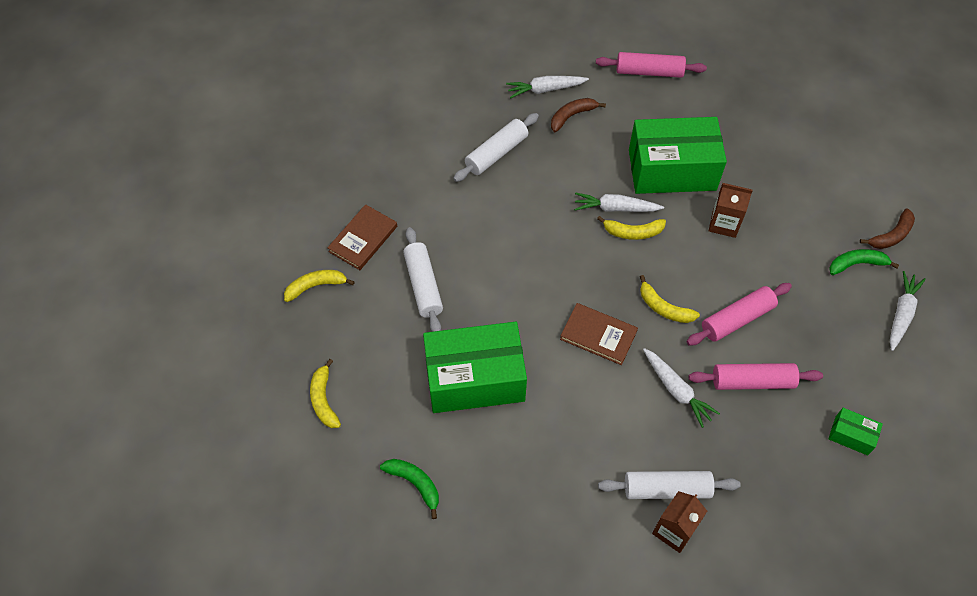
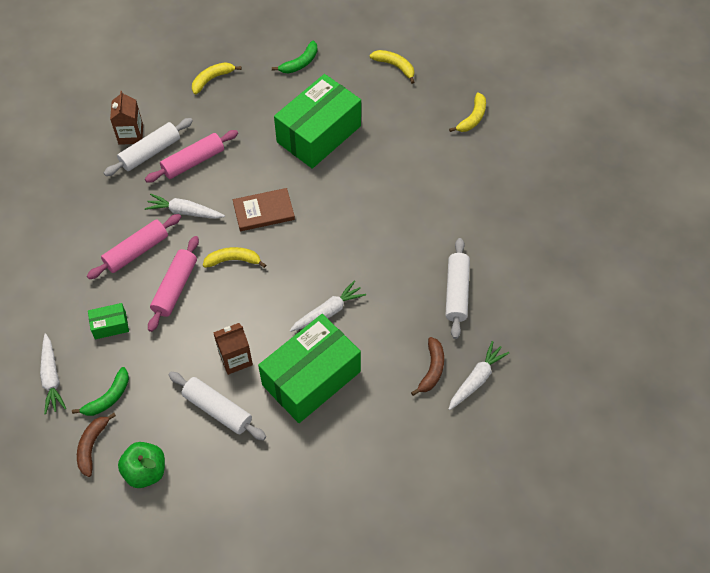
camera: 140 degrees right, 0 degrees up
brown book [327,204,397,270] -> none
green banana [380,459,439,519] -> green banana turned 45 degrees counterclockwise [272,41,317,74]
white rolling pin [403,227,443,332] -> white rolling pin moved to [169,372,266,440]
pink rolling pin [596,52,707,78] -> pink rolling pin moved to [145,130,238,183]
yellow banana [597,216,666,240] -> yellow banana moved to [192,62,242,94]
green box [828,408,883,456] -> green box moved to [88,303,129,339]
none -> green apple [118,442,165,488]

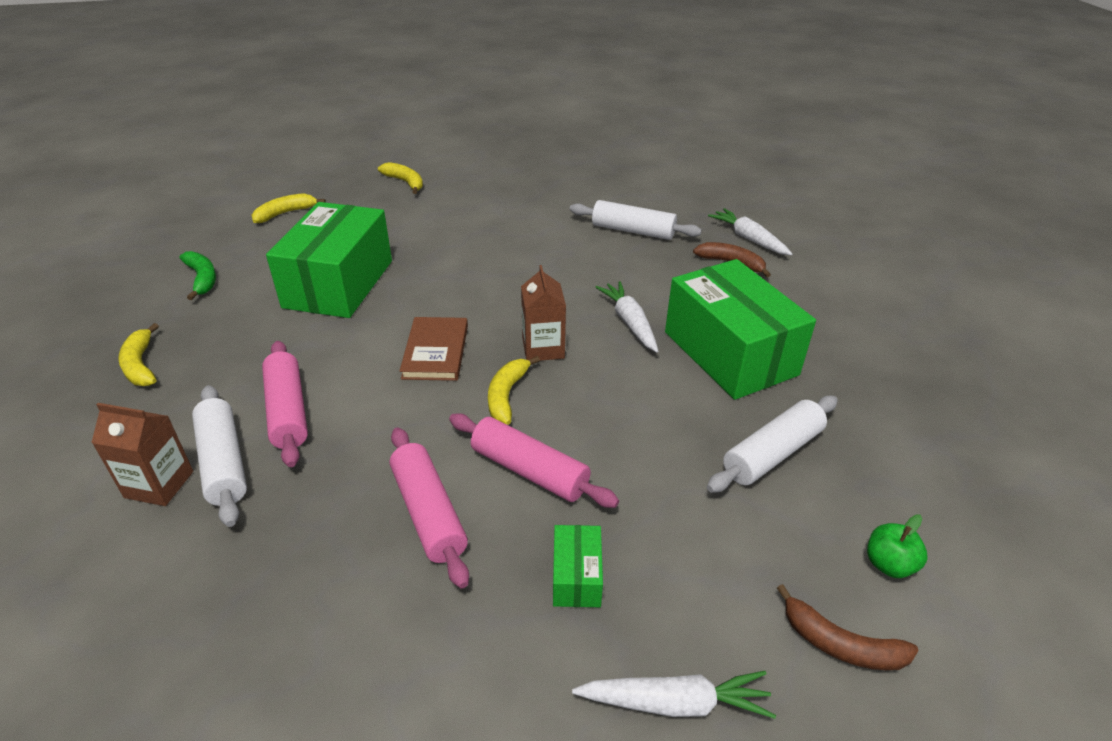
camera: 75 degrees left, 20 degrees down
green banana [72,367,129,416] -> none
green apple [118,442,165,488] -> green apple [867,515,927,578], size x0.65
white carrot [145,193,225,219] -> none
brown carton [213,323,253,375] -> brown carton moved to [521,265,566,361]
green box [274,74,361,169] -> green box turned 45 degrees clockwise [266,202,392,318]

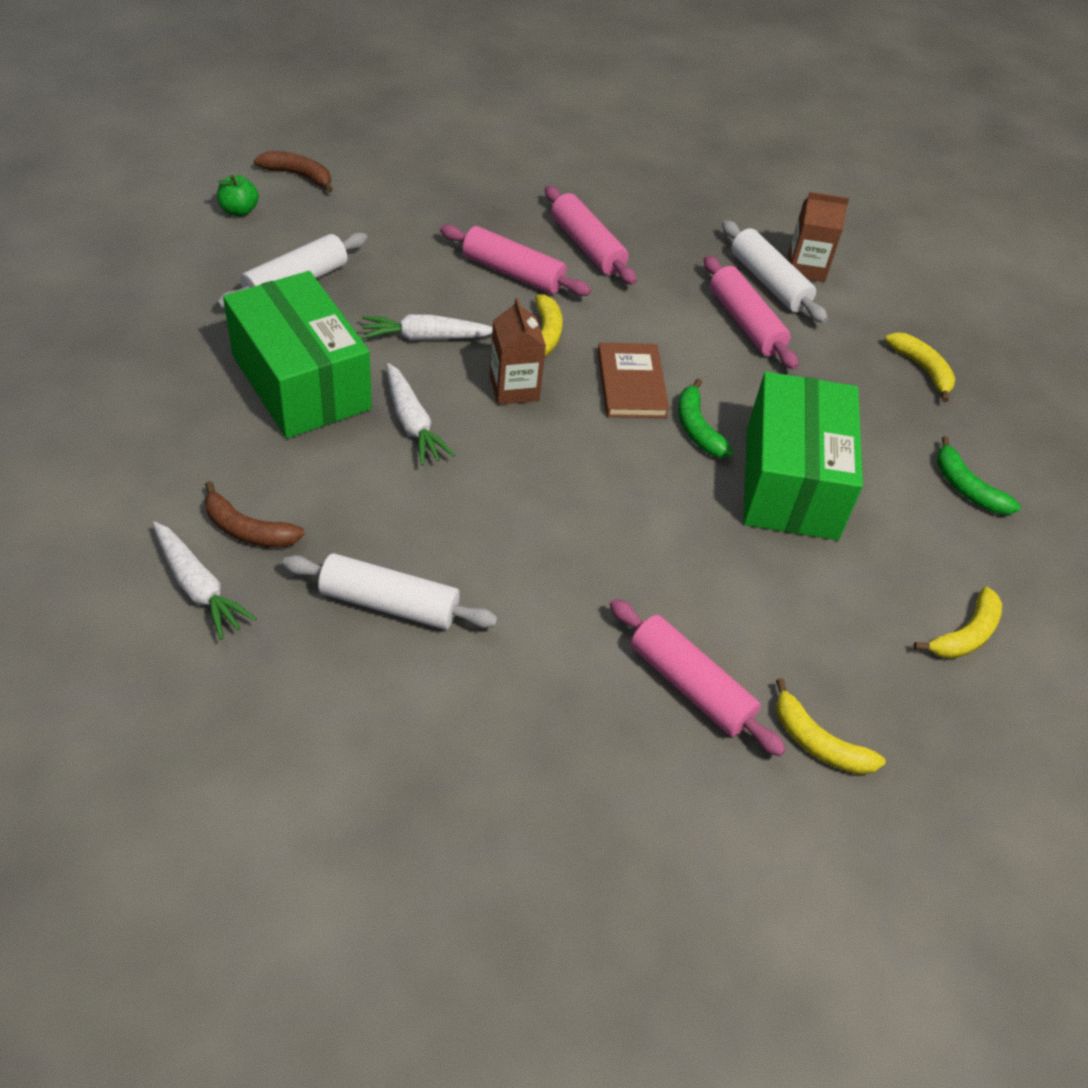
camera: 170 degrees right, 10 degrees up
green box [553,525,603,607] -> none
white carrot [572,671,776,719] -> white carrot moved to [361,314,493,341]
none -> pink rolling pin [610,599,786,756]
none -> green banana [678,379,734,458]

